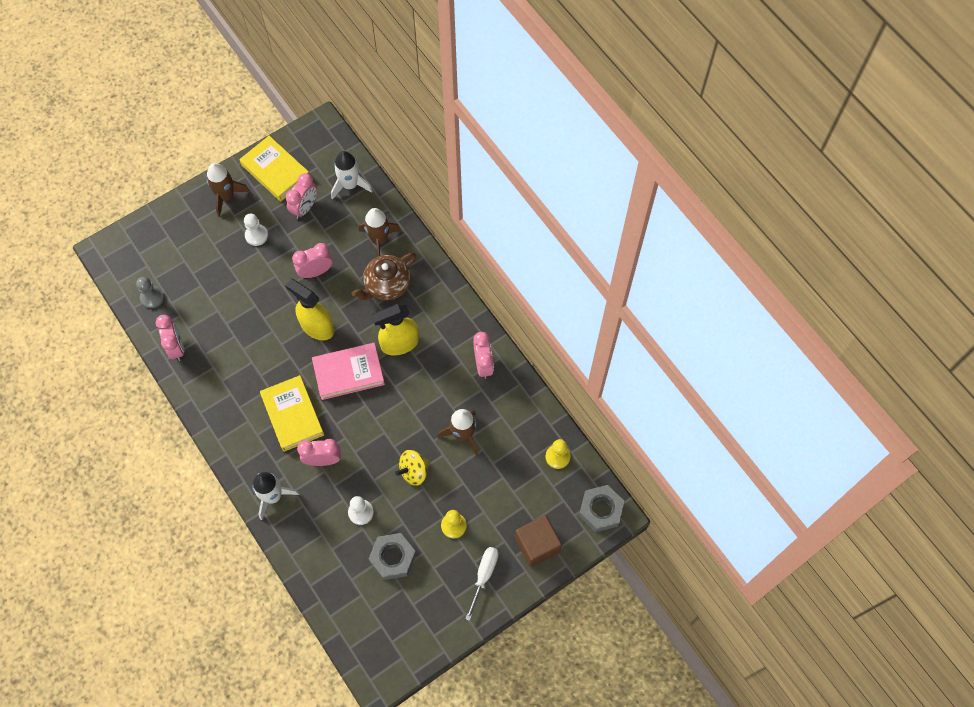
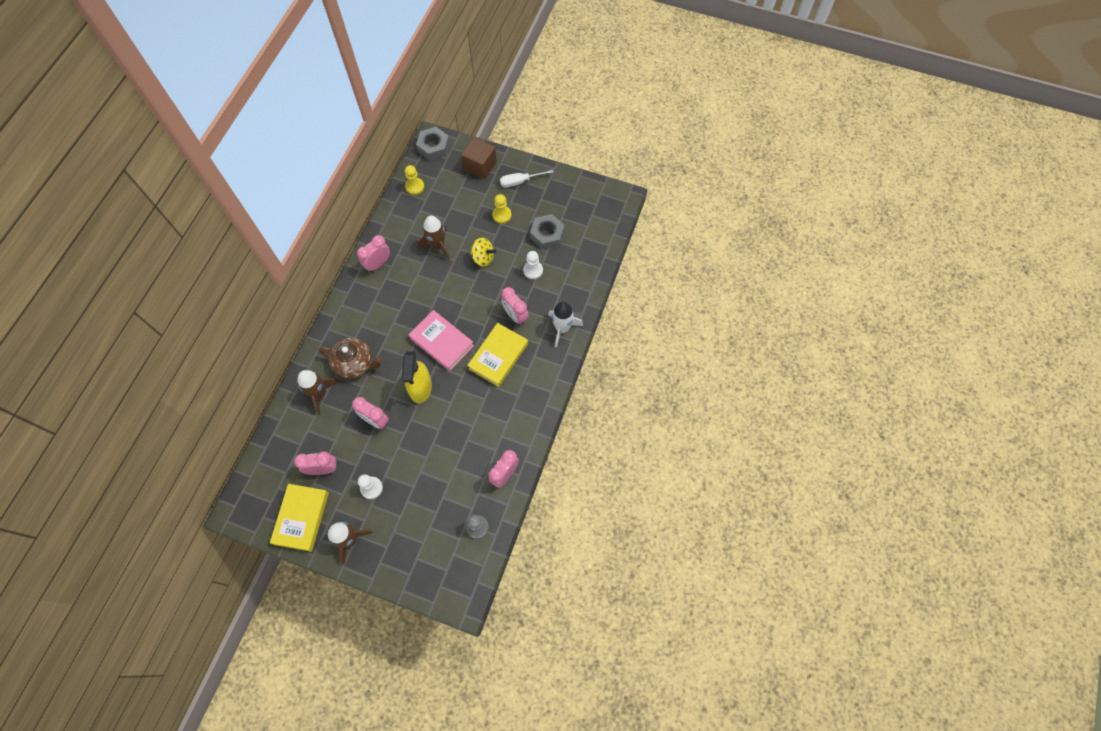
camera: 125 degrees left, 0 degrees up
white rocket [331,151,372,200] -> none
yellow spray bottle [371,304,419,356] -> none

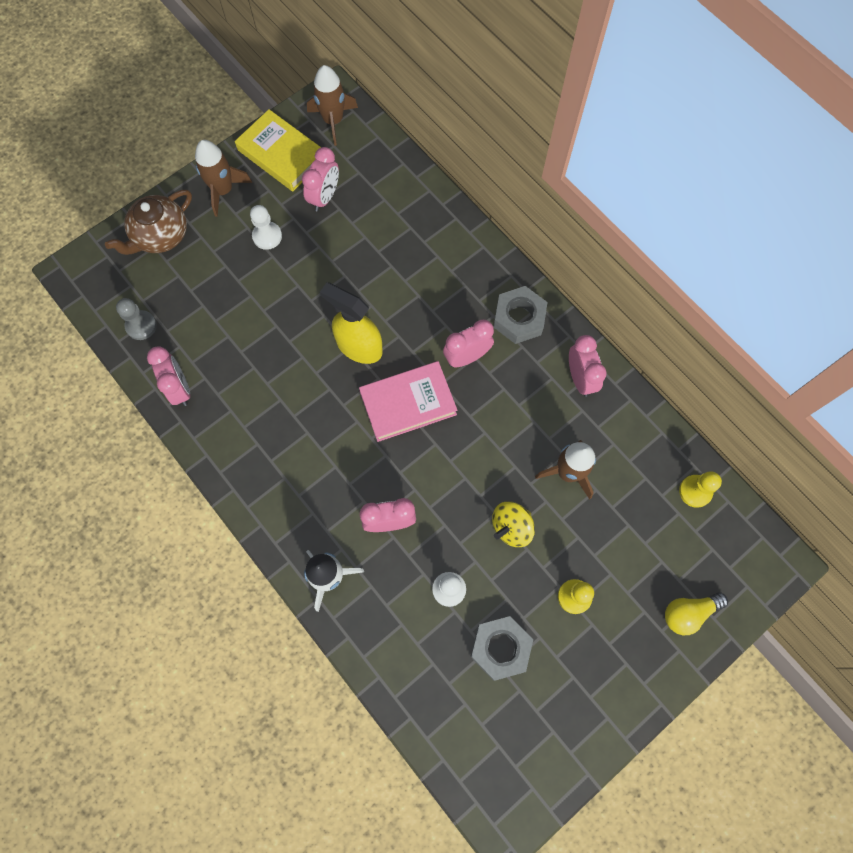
camera: 120 degrees right, 5 degrees up
brown rocket [297,370,339,415] -> brown rocket moved to [307,65,358,146]
brown teapot [318,338,383,379] -> brown teapot moved to [105,190,192,255]
pink clock [352,397,389,429] -> pink clock moved to [443,320,494,367]
grey nut [416,127,450,161] -> grey nut moved to [494,286,547,344]
brown cube [461,137,497,179] -> yellow light bulb [665,593,728,635]
yellow book [467,323,528,387] -> none
white screwdriver [500,170,554,187] -> none

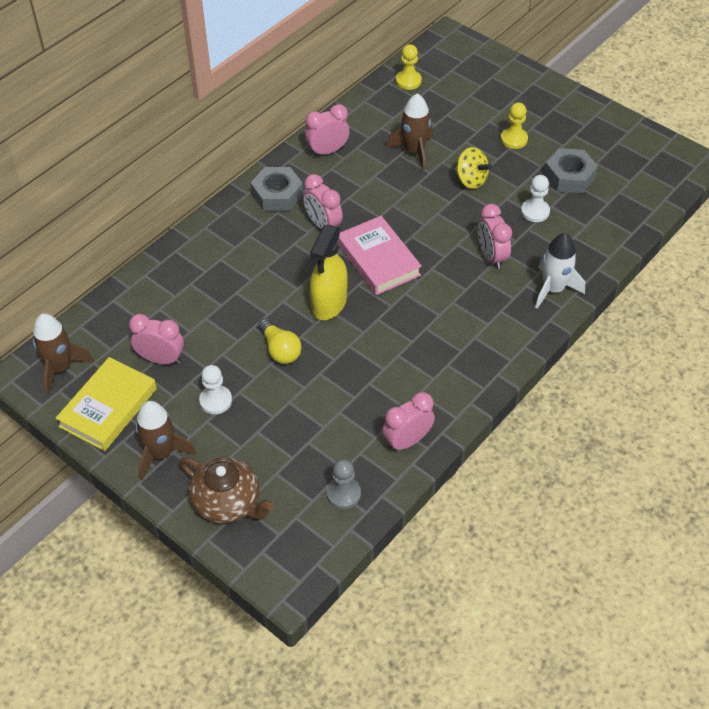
camera: 100 degrees left, 20 degrees down
yellow light bulb [665,593,728,635] -> yellow light bulb moved to [258,318,302,364]

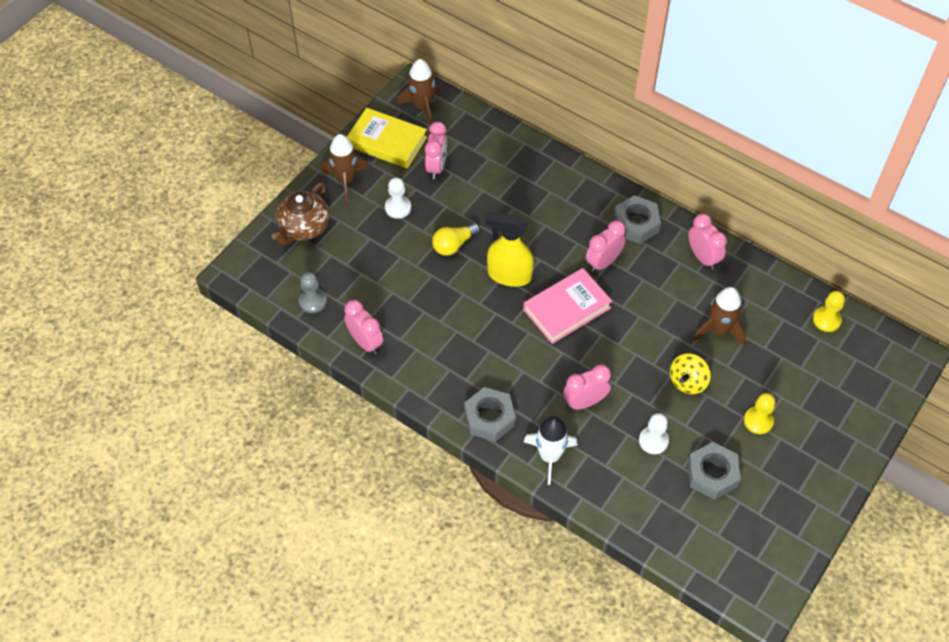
camera: 85 degrees right, 5 degrees up
none -> grey nut [464,387,516,442]

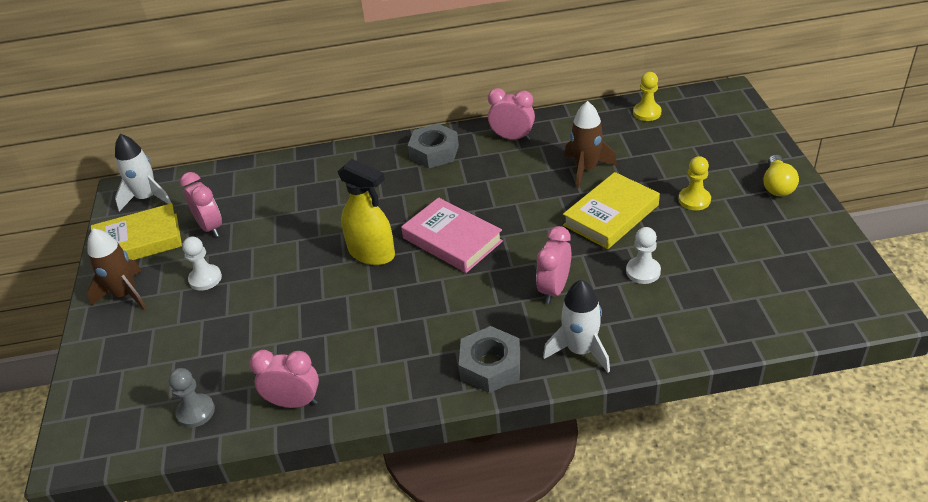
camera: 40 degrees left, 15 degrees down
brown teapot [272,182,330,246] -> none
brown rocket [397,59,440,126] -> white rocket [115,134,171,211]
yellow light bulb [432,223,480,256] -> yellow light bulb moved to [763,155,799,196]
yellow spray bottle [485,212,534,287] -> yellow spray bottle turned 120 degrees counterclockwise [337,159,395,265]
pink book [523,268,612,344] -> pink book turned 60 degrees counterclockwise [401,197,503,273]
pink clock [586,221,626,273] -> none
yellow spinning top [670,353,711,394] -> yellow book [563,172,660,249]
grey nut [688,442,741,500] -> none

